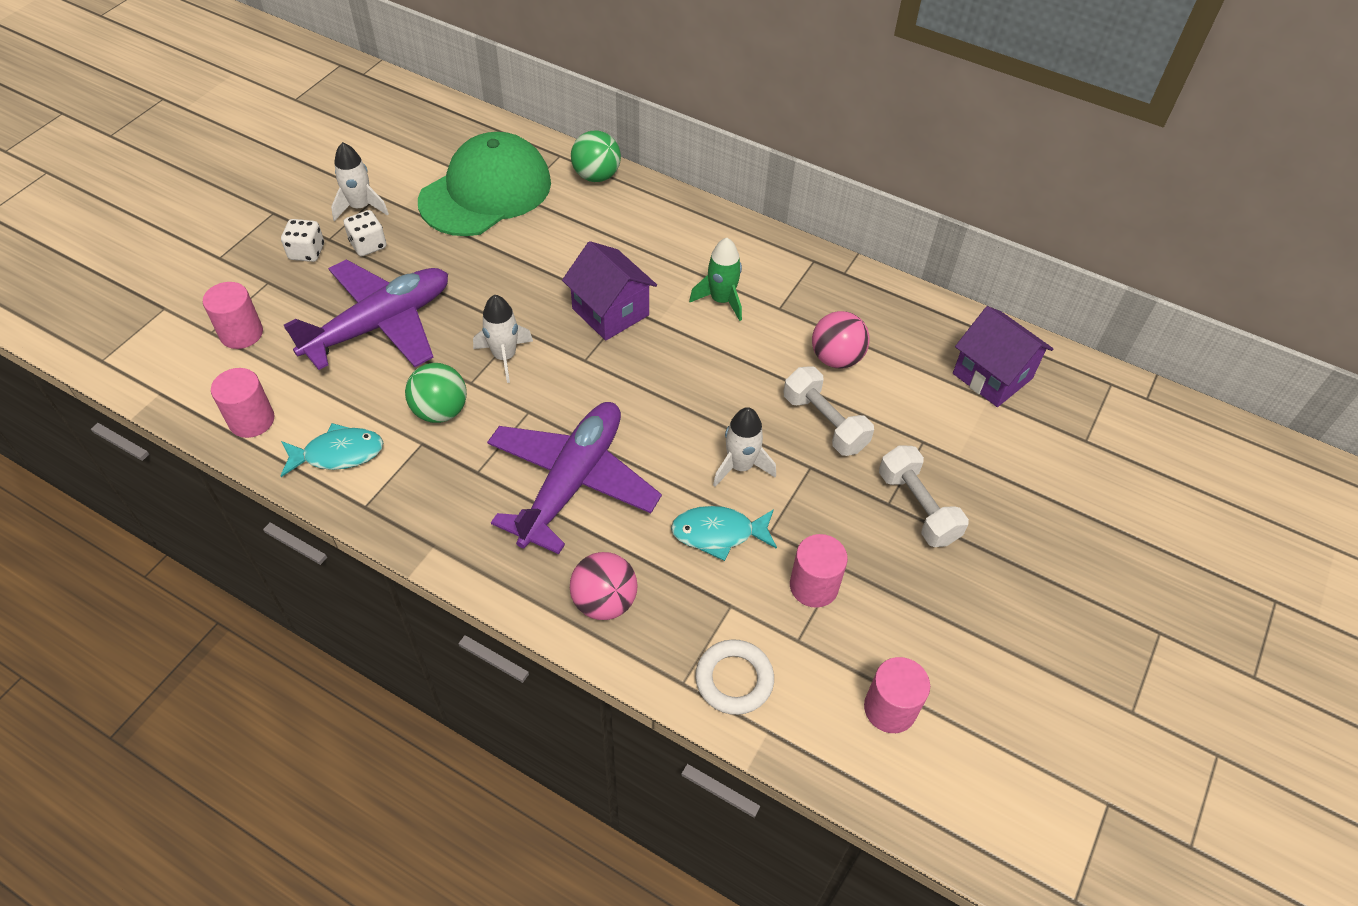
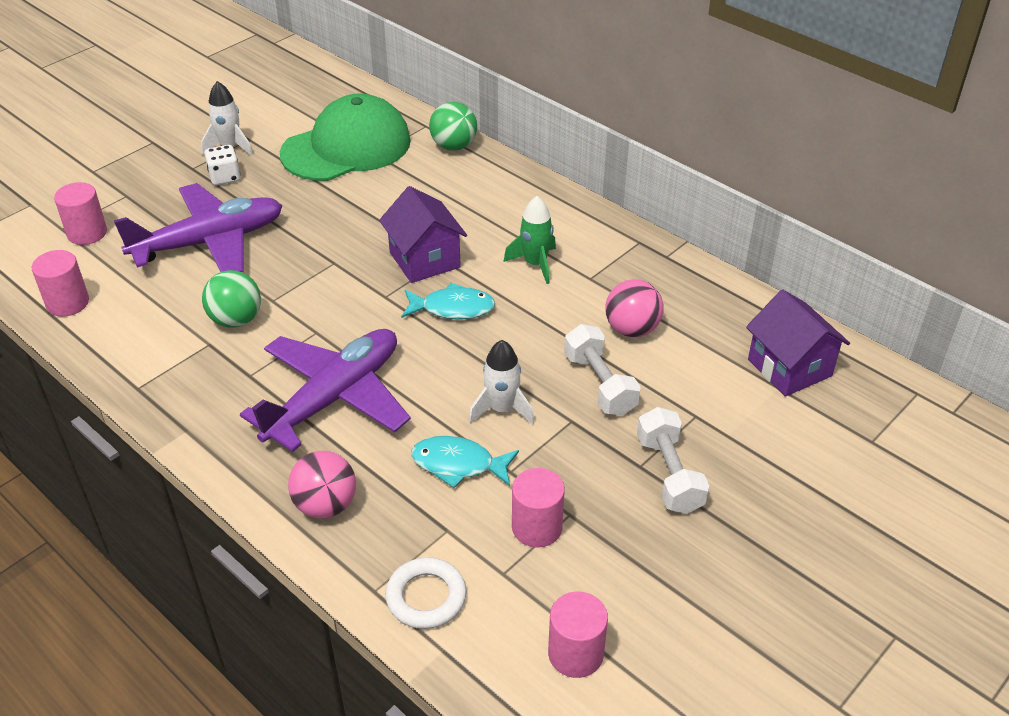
camera: 15 degrees right, 10 degrees down
white dice [281,219,324,262] -> none
turquoise fish [281,423,384,477] -> turquoise fish moved to [401,283,495,319]
white rocket [473,295,533,383] -> none

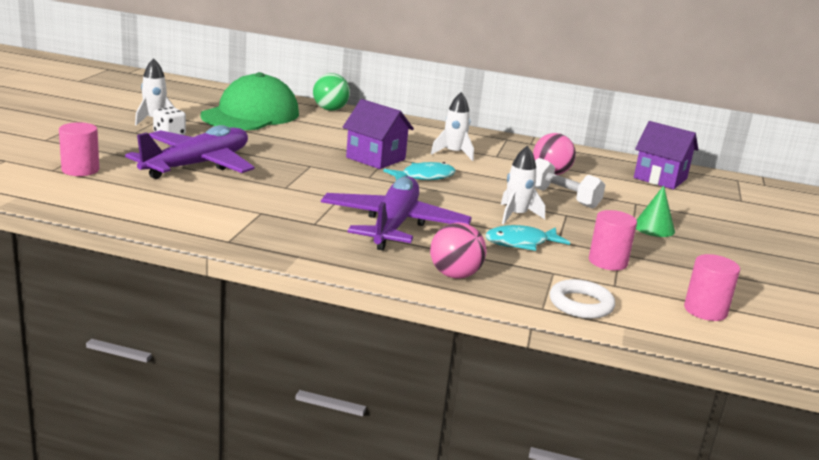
camera: 30 degrees left, 20 degrees down
pink cylinder [32,250,89,317] -> none
green ball [202,270,261,328] -> none
green rocket [503,196,556,284] -> white rocket [431,92,474,161]
white dumbbell [637,407,709,514] -> green cone [636,186,675,237]

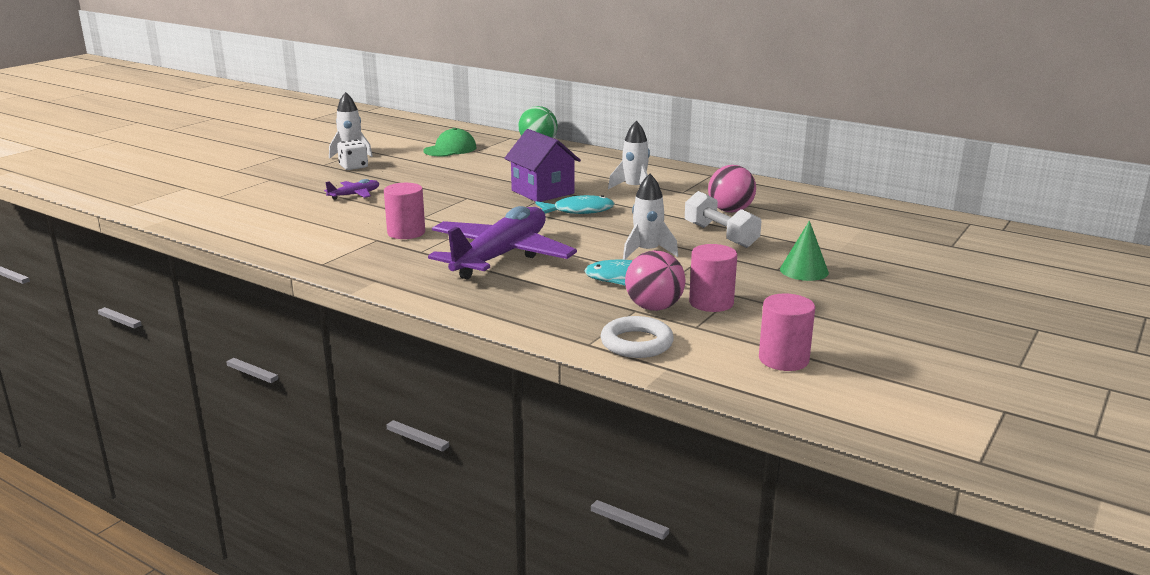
camera: 20 degrees right, 0 degrees up
pink cylinder [59,122,99,176] -> pink cylinder moved to [384,183,425,239]
purple plane [125,125,255,179] -> purple plane [324,179,380,200], size x0.41
green cap [201,72,299,130] -> green cap [423,128,476,157], size x0.50
pink ball [430,222,486,279] -> pink ball moved to [625,250,686,311]
purple house [634,121,698,189] -> none

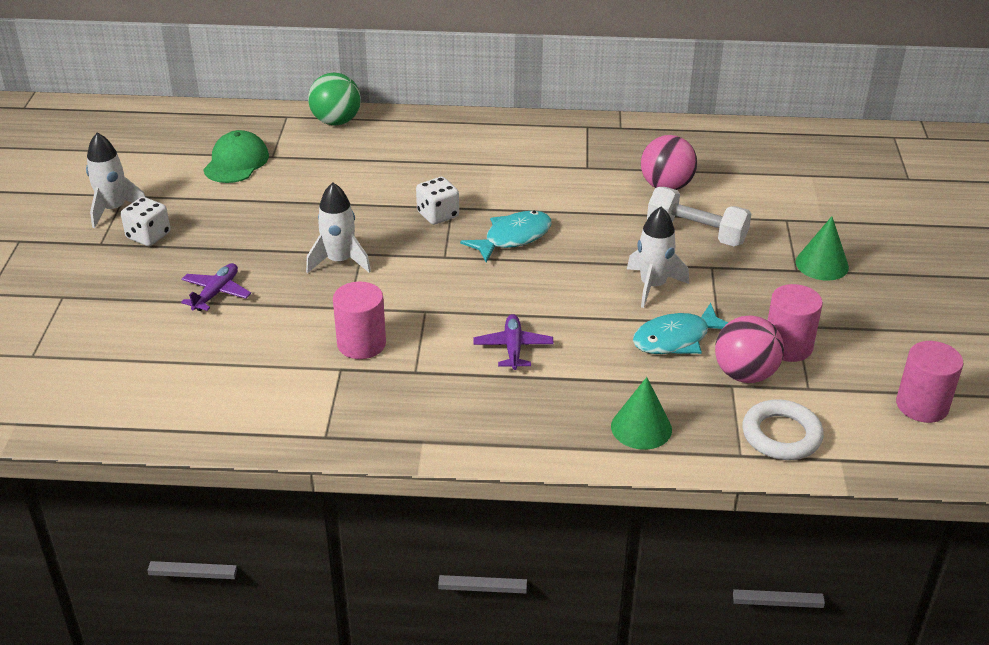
camera: 30 degrees left, 15 degrees up
purple plane [428,206,577,279] -> purple plane [474,314,554,370], size x0.41
purple house [504,129,581,202] -> white dice [416,177,459,225]
white rocket [608,121,650,189] -> white rocket moved to [306,182,371,273]
none -> green cone [611,377,672,450]

